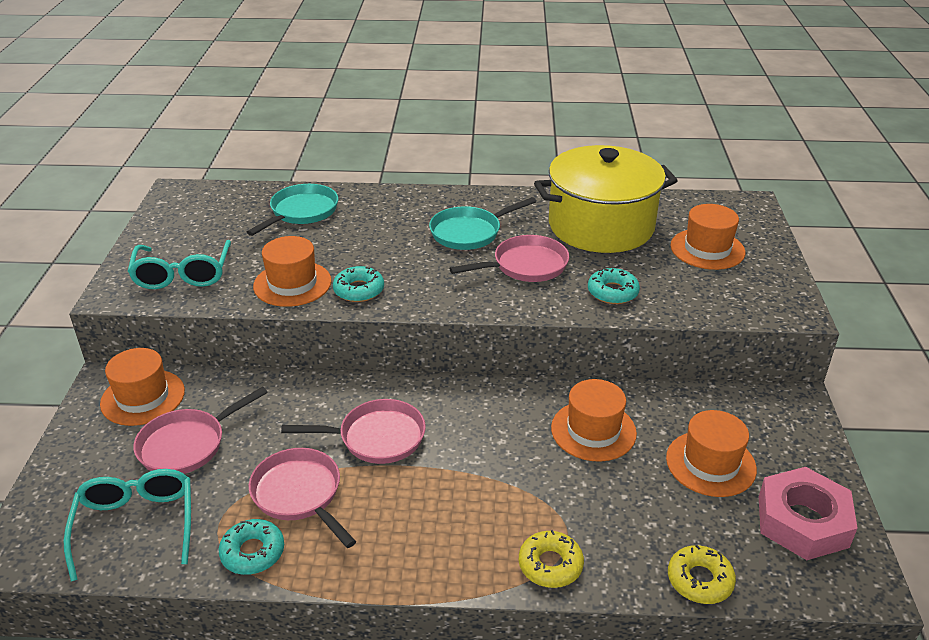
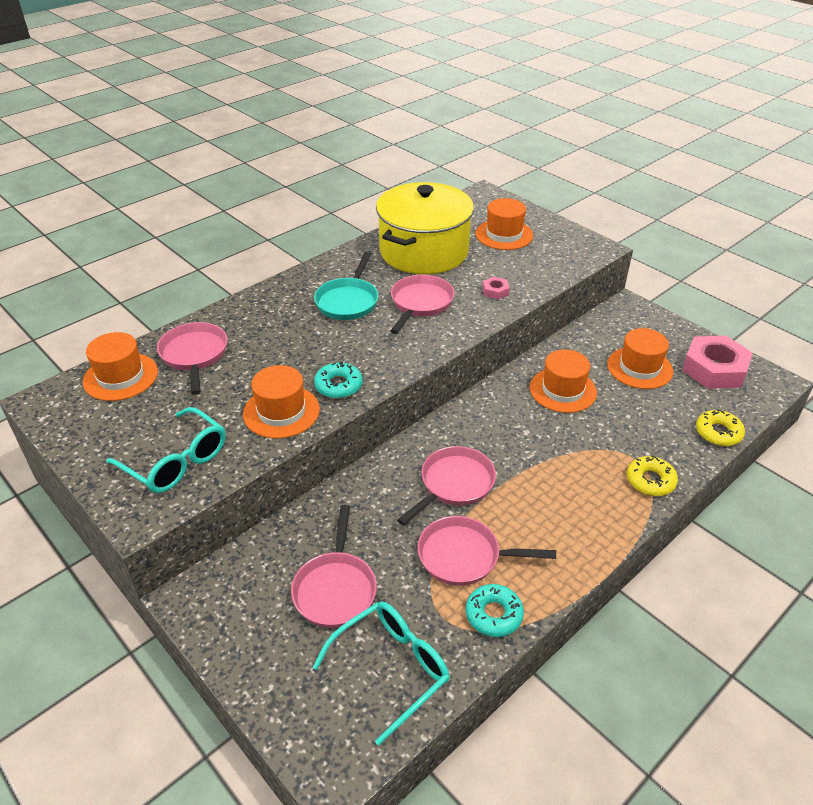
camera: 45 degrees left, 5 degrees up
turquoise glasses [64,469,191,582] -> turquoise glasses turned 105 degrees clockwise [312,601,449,746]
orange hat [100,348,185,426] -> orange hat moved to [83,332,158,401]
turquoise pan [247,184,338,236] -> pink pan [157,322,227,395]
turquoise donut [588,268,640,304] -> pink nut [482,277,510,299]

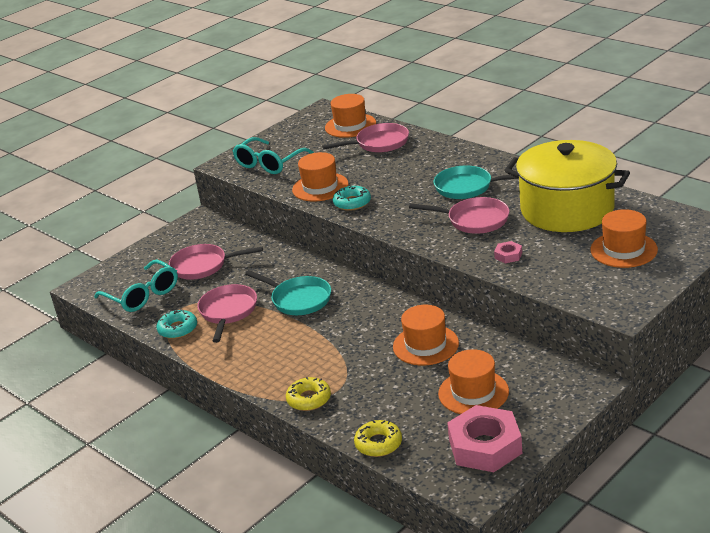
camera: 90 degrees right, 10 degrees down
pink pan [397,446,496,526] -> turquoise pan [245,270,331,315]

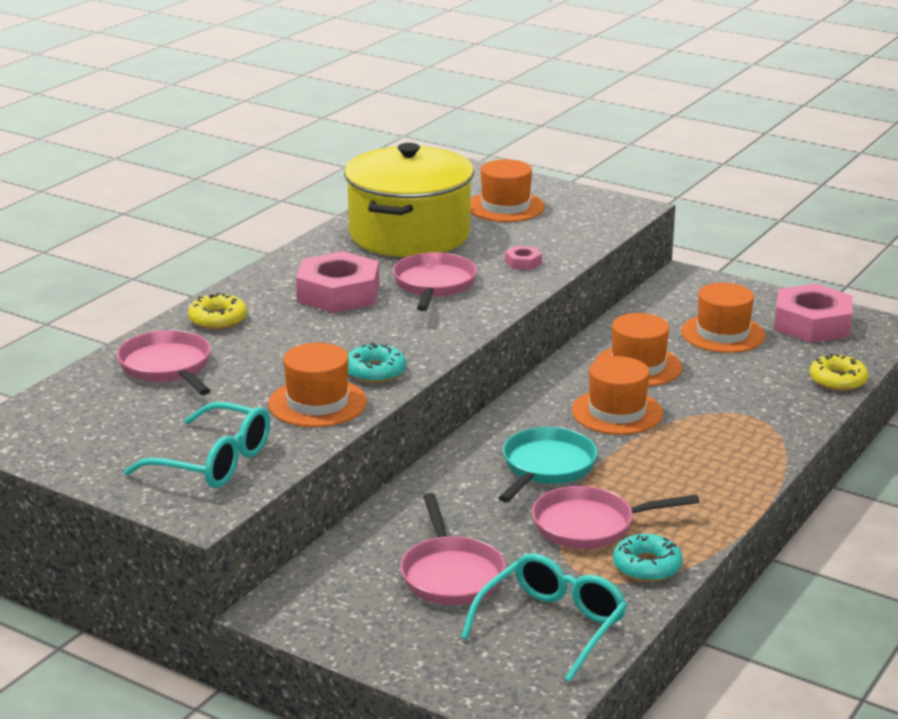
camera: 105 degrees left, 5 degrees down
yellow donut [286,377,331,411] -> yellow donut moved to [188,293,247,330]
orange hat [325,94,376,138] -> orange hat moved to [572,356,663,435]
turquoise pan [433,165,519,199] -> pink nut [296,251,379,313]

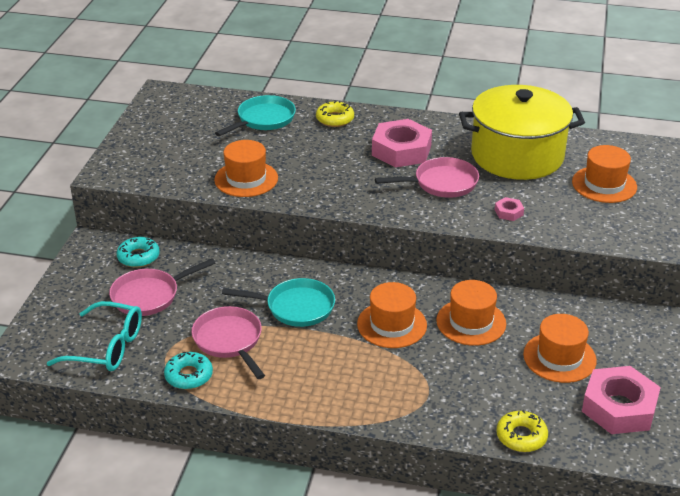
camera: 70 degrees right, 10 degrees up
pink pan [117,330,211,395] -> turquoise pan [215,95,296,136]
turquoise glasses [124,402,270,488] -> none
turquoise donut [348,343,406,383] -> turquoise donut moved to [117,237,160,268]

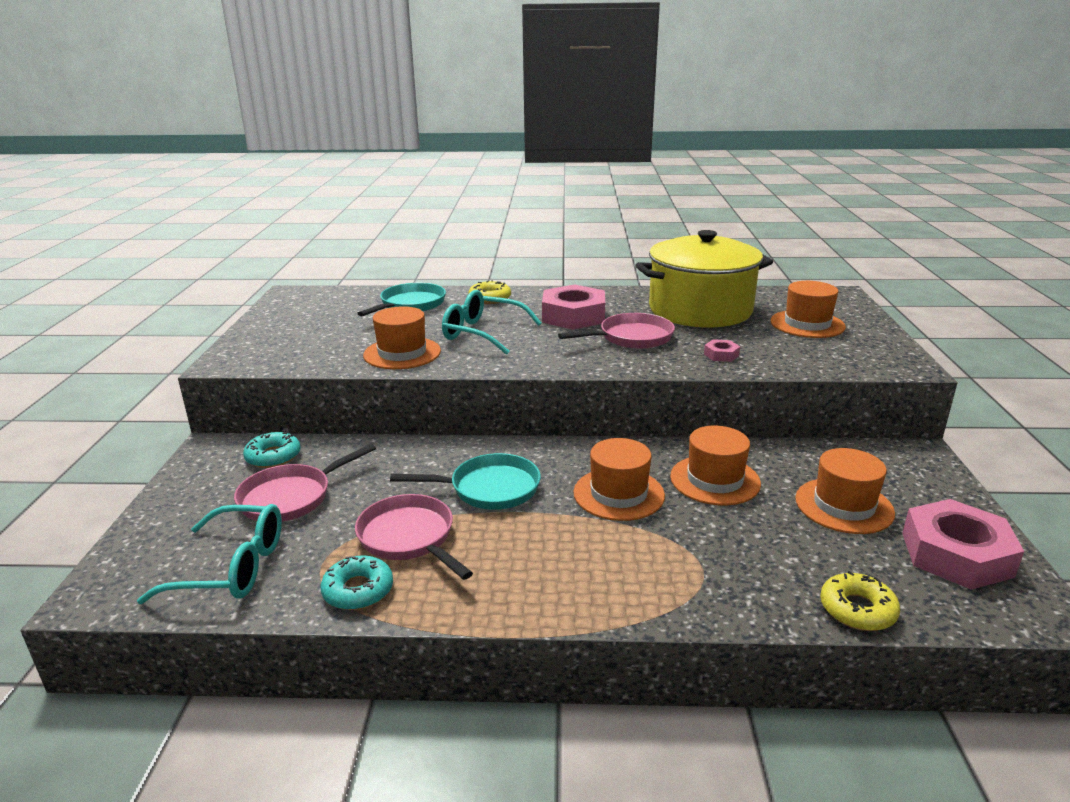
camera: 10 degrees left, 10 degrees down
none -> turquoise glasses [442,290,542,355]

